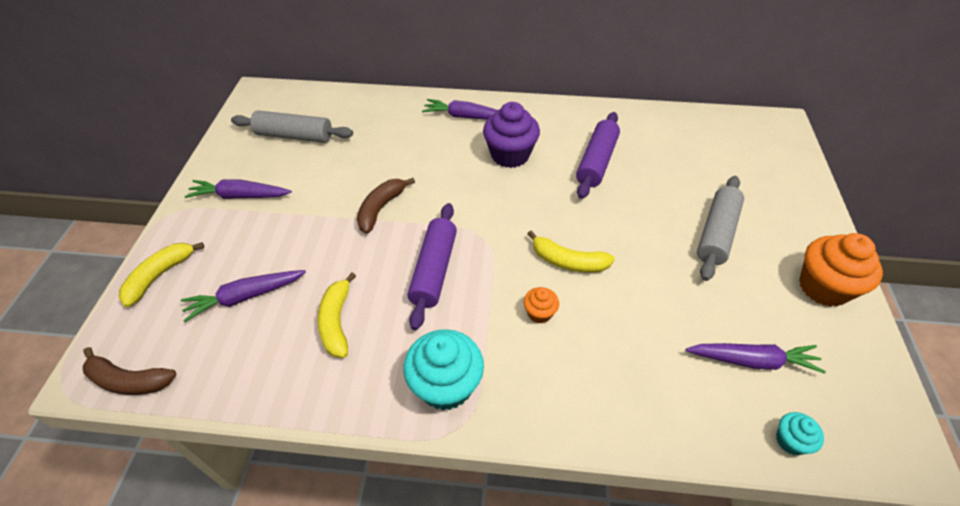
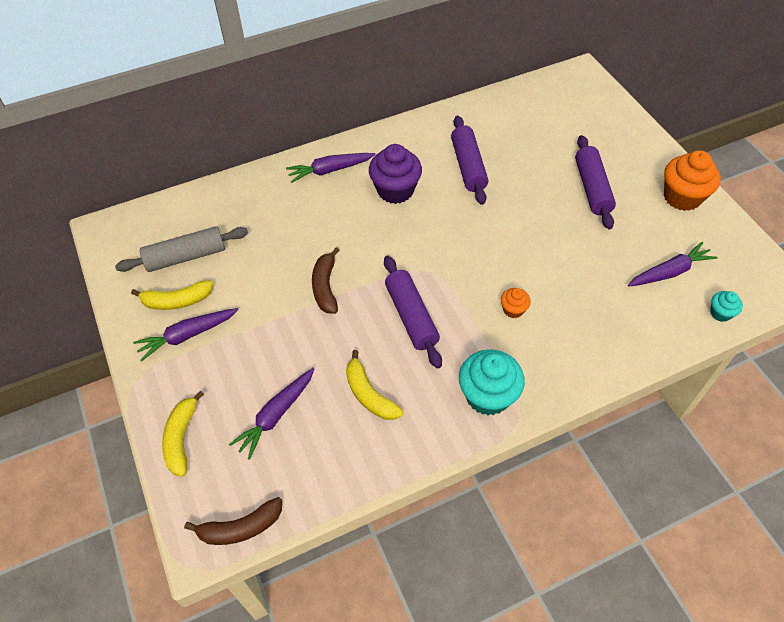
camera: 30 degrees left, 5 degrees up
yellow banana [527,231,615,272] -> yellow banana moved to [131,280,213,310]
grey rolling pin [697,176,744,281] -> purple rolling pin [575,135,616,229]

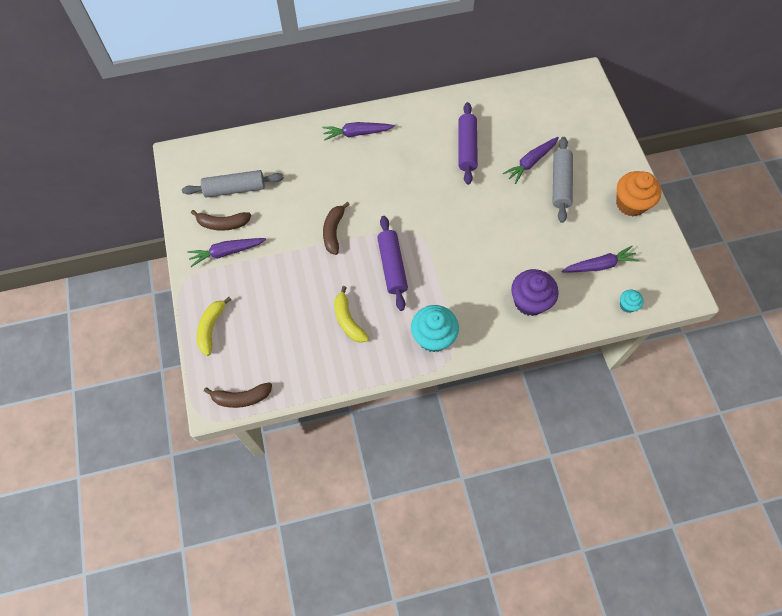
camera: 10 degrees right, 10 degrees up
yellow banana [131,280,213,310] -> brown banana [191,210,251,231]
purple carrot [229,368,314,460] -> purple carrot moved to [503,137,559,184]
purple cupcake [369,144,422,204] -> purple cupcake moved to [511,269,559,316]
orange cupcake [501,288,531,318] -> none
purple rolling pin [575,135,616,229] -> grey rolling pin [552,137,573,223]

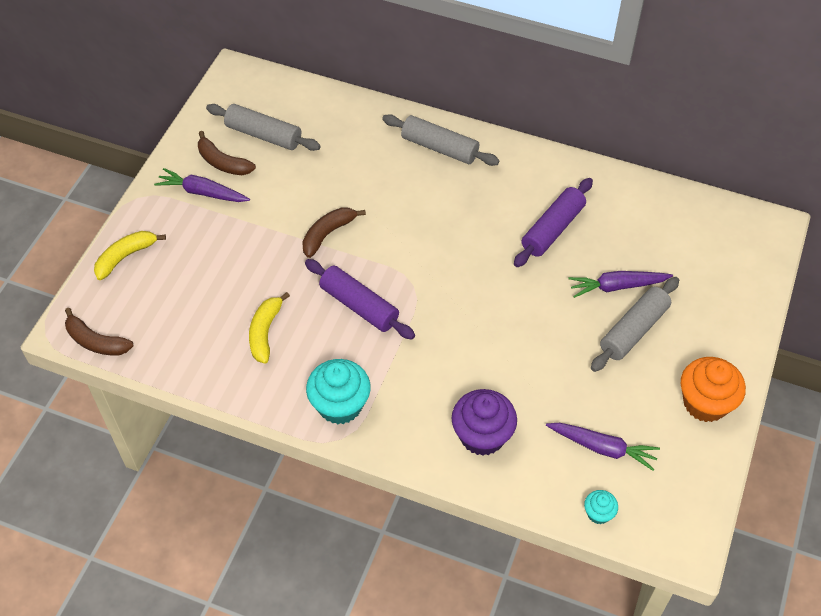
camera: 35 degrees right, 10 degrees down
purple carrot [322,122,395,141] -> grey rolling pin [382,114,500,166]
purple rolling pin [377,216,408,311] -> purple rolling pin turned 75 degrees counterclockwise [305,259,415,339]

